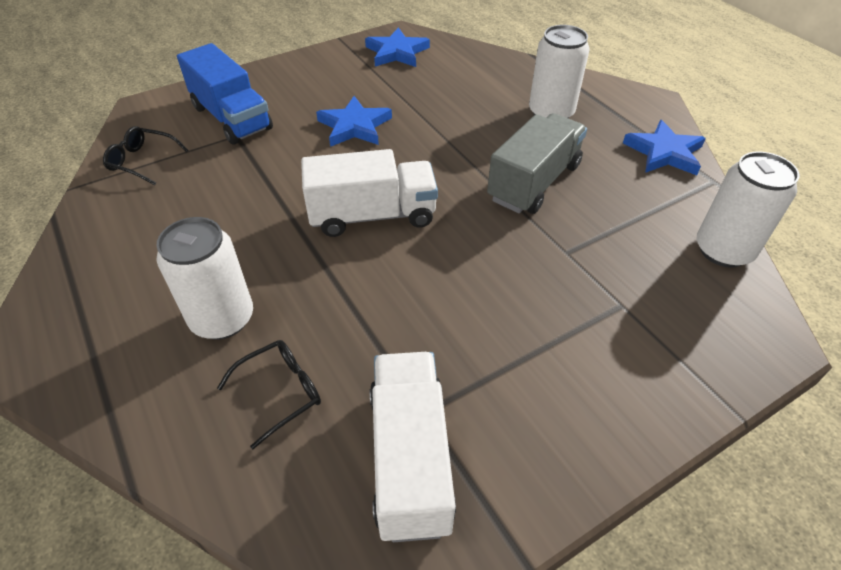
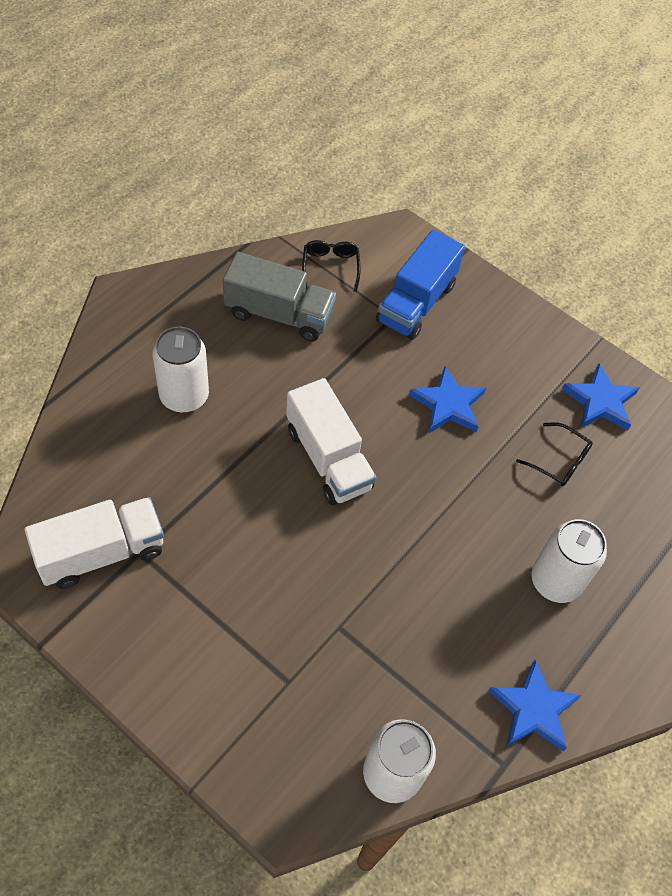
camera: 65 degrees right, 10 degrees up
black glasses [217,340,321,449] -> black glasses moved to [516,422,593,486]
grey truck [487,113,587,214] -> grey truck moved to [223,252,336,342]

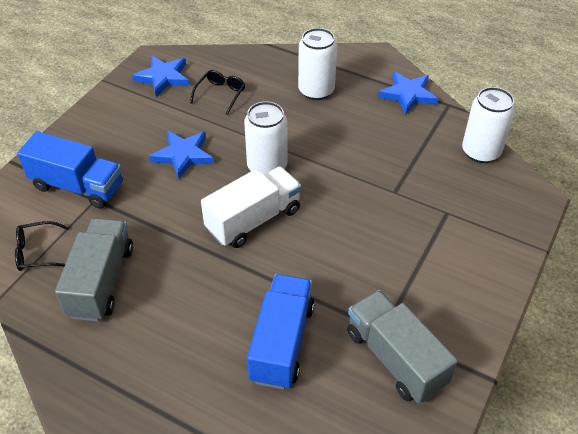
camera: 95 degrees left, 10 degrees down
white truck [25,497,164,589] -> grey truck [347,290,458,404]
white can [153,326,209,413] -> white can moved to [244,101,287,174]
none -> blue truck [247,274,314,390]

